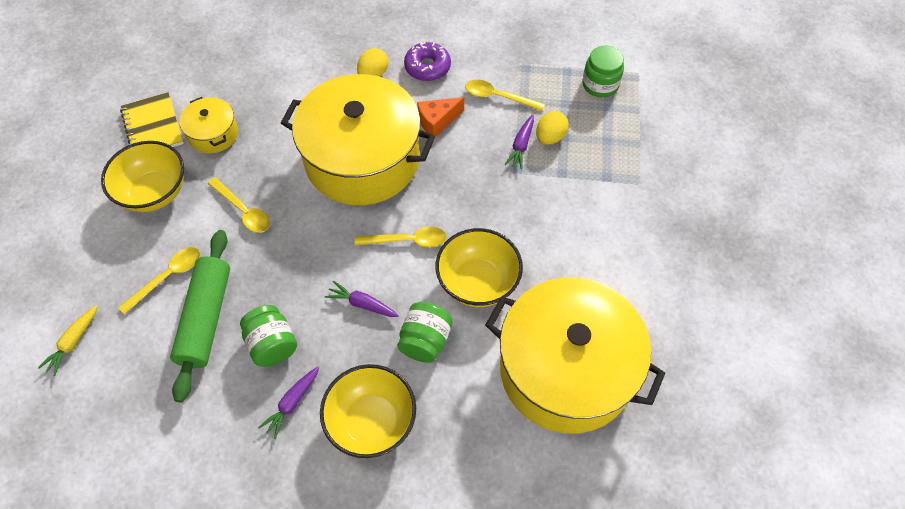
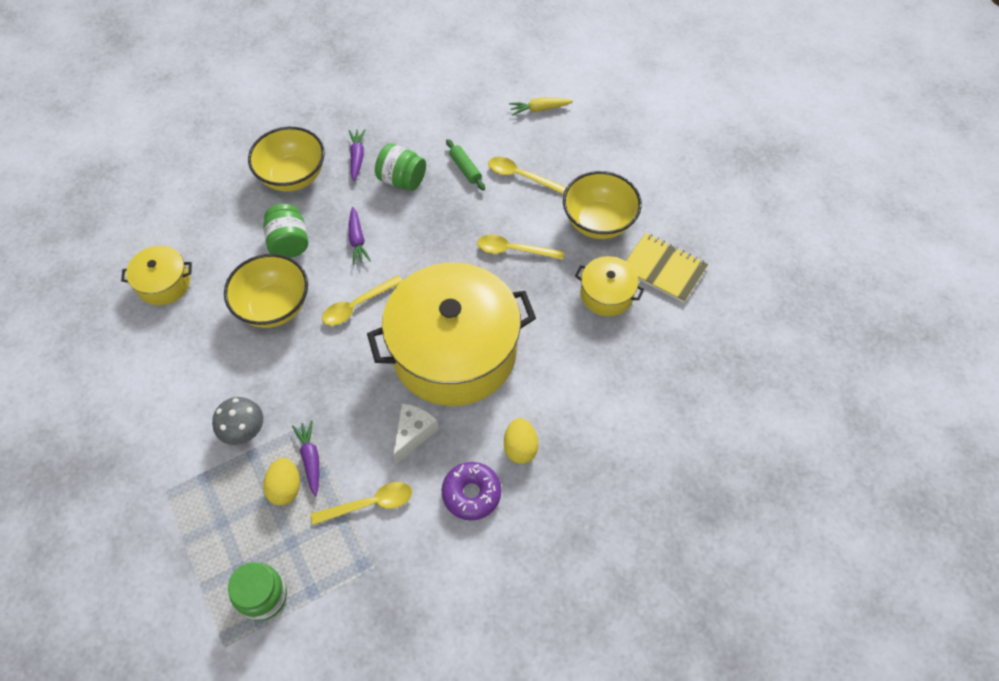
camera: 145 degrees right, 0 degrees up
yellow carrot [38,305,97,376] -> yellow carrot turned 90 degrees counterclockwise [509,98,573,116]
yellow spoon [118,247,200,315] -> yellow spoon turned 105 degrees clockwise [488,157,566,194]
green rolling pin [170,230,230,402] -> green rolling pin [446,139,485,191], size x0.47
purple carrot [325,281,399,317] -> purple carrot turned 90 degrees clockwise [348,207,371,265]
orange cheese [417,97,464,137] -> white cheese [393,403,438,464]
yellow pot [485,277,665,434] -> yellow pot [121,246,192,305], size x0.44
none -> grey mushroom [212,397,263,445]

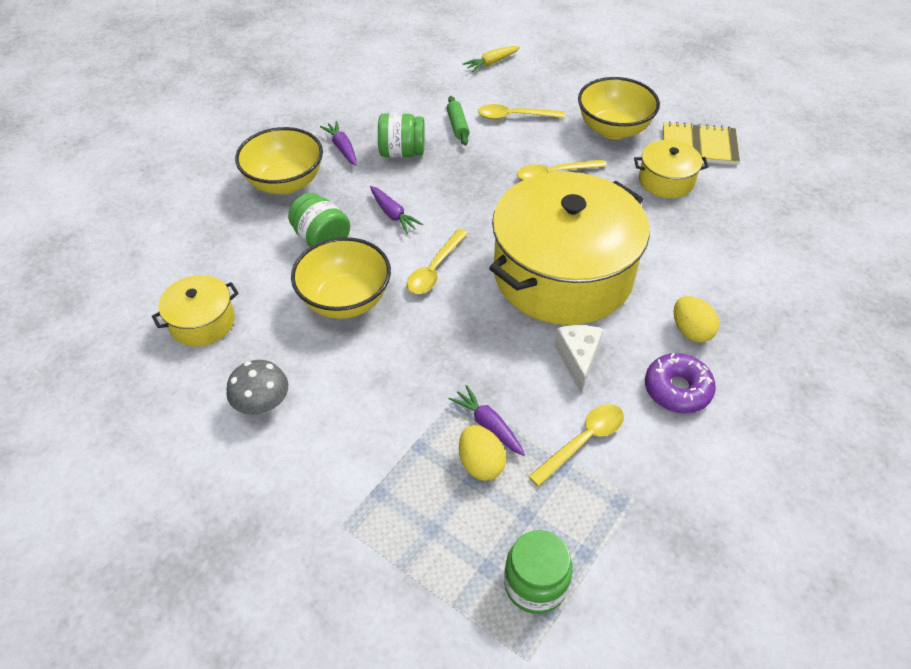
camera: 25 degrees left, 10 degrees down
grey mushroom [212,397,263,445] -> grey mushroom moved to [226,360,288,415]
green rolling pin [446,139,485,191] -> green rolling pin turned 45 degrees clockwise [447,96,470,146]

